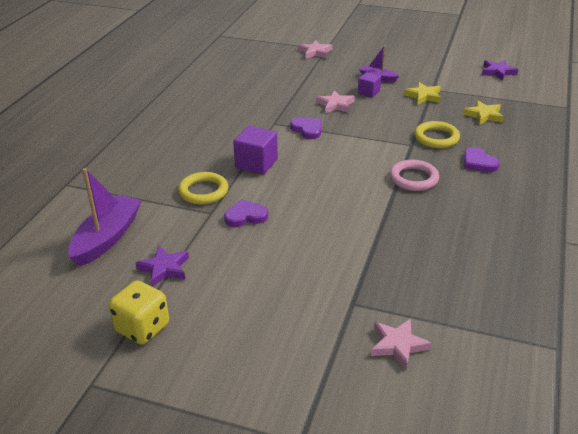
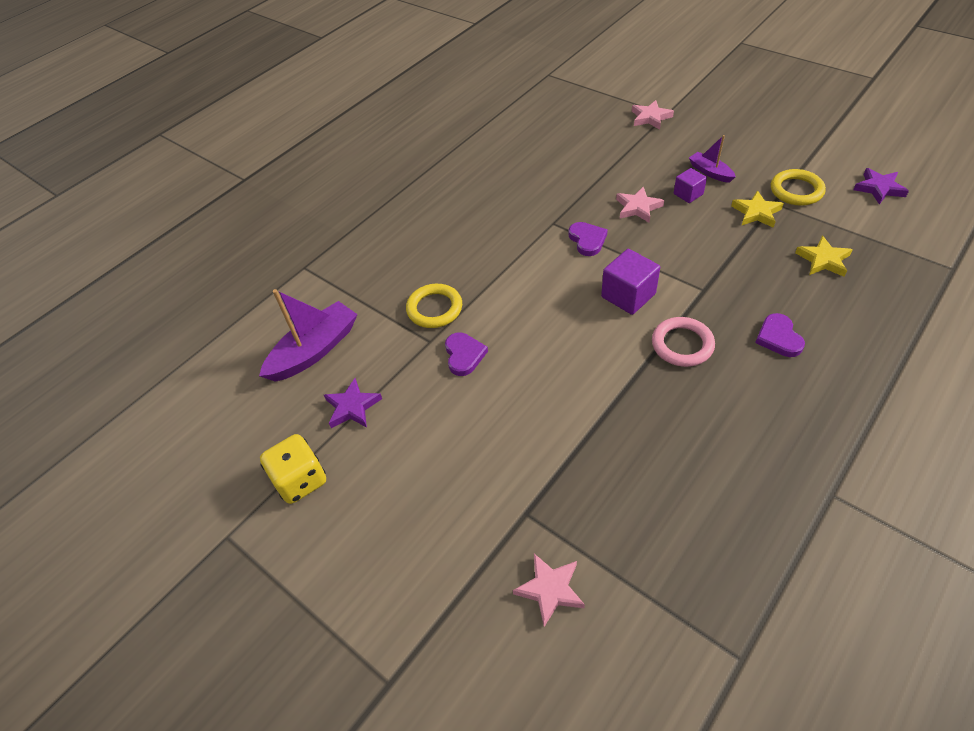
camera: 25 degrees right, 15 degrees up
purple heart [224,199,268,227] -> purple heart turned 75 degrees clockwise [445,332,488,376]
purple cube [233,126,278,175] -> purple cube moved to [601,249,660,315]
yellow ring [414,121,460,148] -> yellow ring moved to [771,169,826,206]

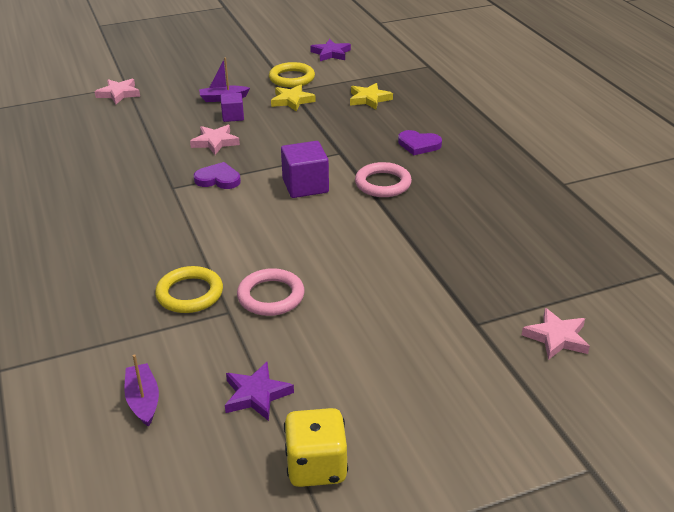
camera: 65 degrees left, 15 degrees down
purple boat [259,289,358,382] -> purple boat [124,354,159,427], size x0.55
purple heart [445,332,488,376] -> pink ring [237,268,305,316]

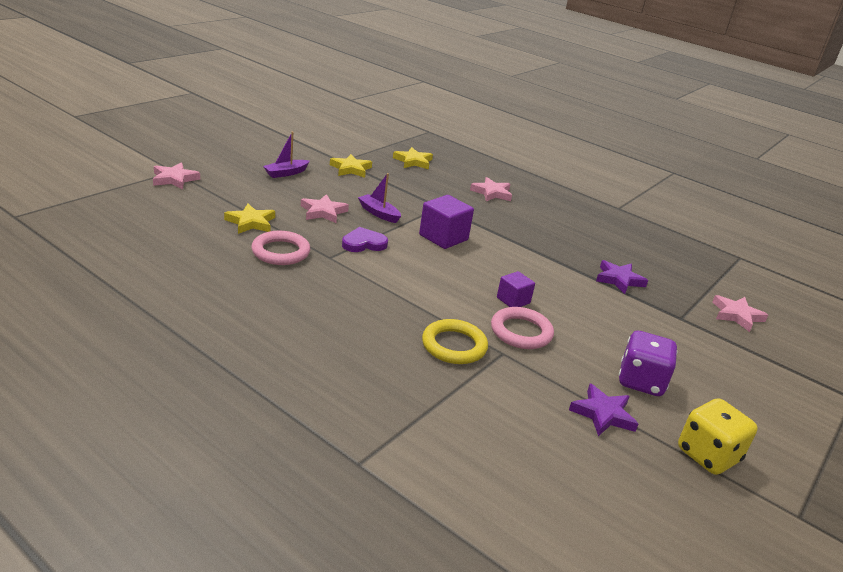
camera: 35 degrees left, 5 degrees down
purple boat [124,354,159,427] -> purple boat moved to [358,173,401,223]
purple cube [220,93,244,122] -> purple cube moved to [497,271,535,307]
yellow ring [269,62,315,87] -> none
purple star [310,39,351,61] -> purple star moved to [596,260,648,294]
pink ring [355,162,412,197] -> pink ring moved to [251,231,310,265]
purple heart [398,130,442,155] -> pink star [470,177,512,201]
none -> yellow star [224,203,275,234]
none -> purple dice [619,331,678,396]

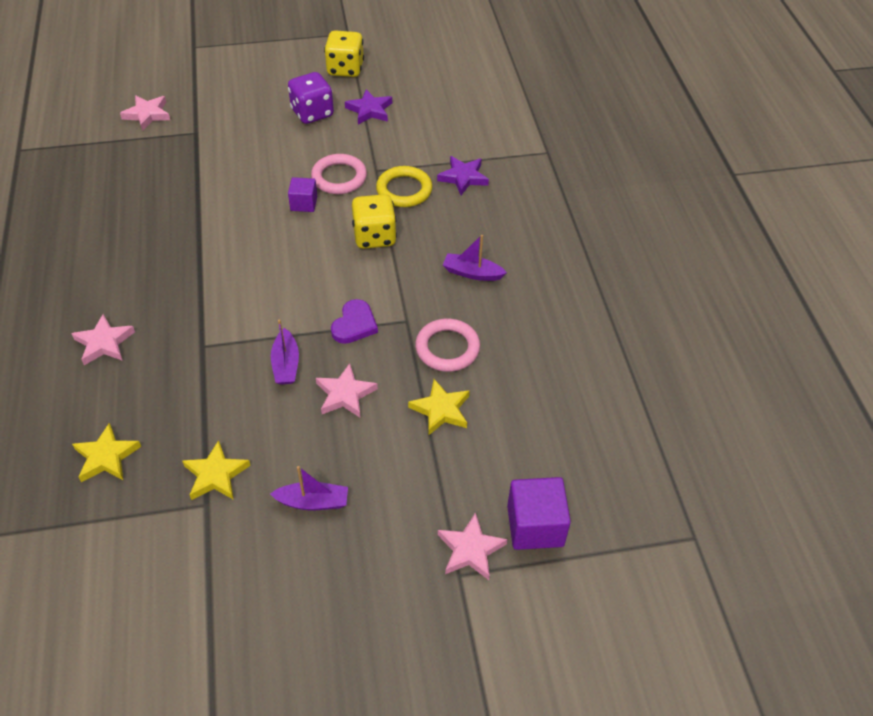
camera: 135 degrees left, 20 degrees up
purple heart [342,227,388,252] -> purple heart turned 90 degrees counterclockwise [331,299,378,344]
purple cube [419,195,474,249] -> purple cube moved to [507,477,571,550]
purple star [596,260,648,294] -> purple star moved to [437,156,489,195]
none -> yellow dice [352,194,397,249]
none -> purple boat [443,235,507,281]

